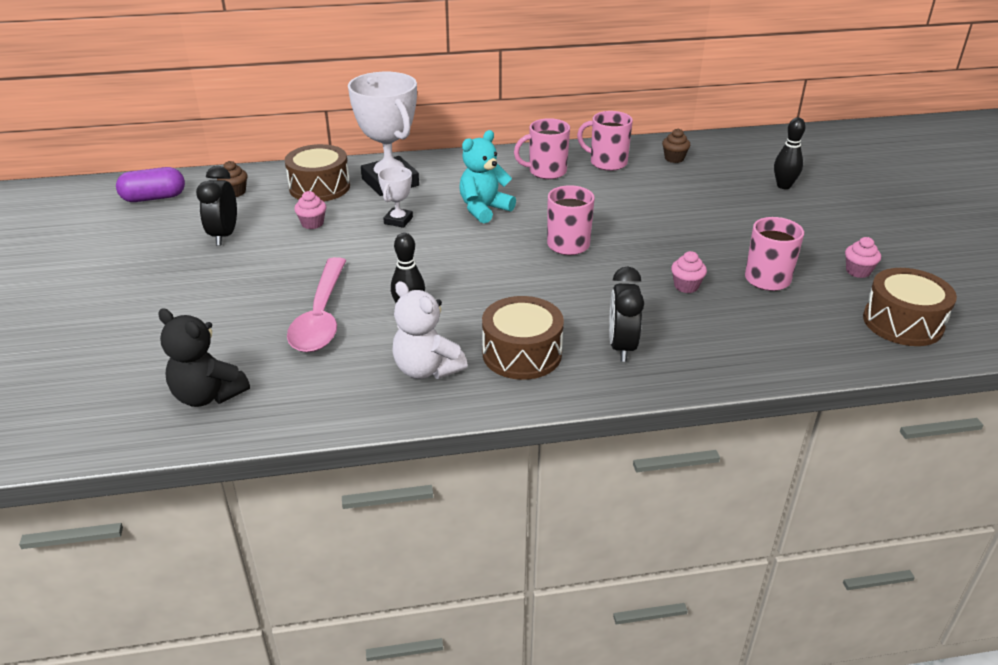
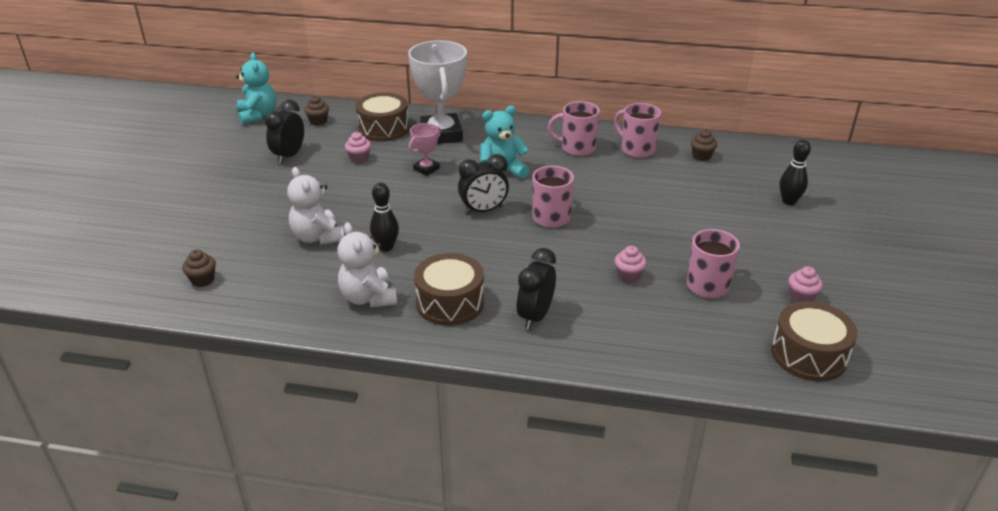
camera: 20 degrees right, 0 degrees up
purple capsule [116,167,185,202] -> turquoise teddy bear [236,53,276,125]
black teddy bear [158,309,250,407] -> brown cupcake [182,249,216,287]
pink spoon [287,257,346,353] -> white teddy bear [287,167,344,245]
white trophy [378,166,413,228] -> pink trophy [408,123,441,176]
none -> black clock [458,154,509,215]

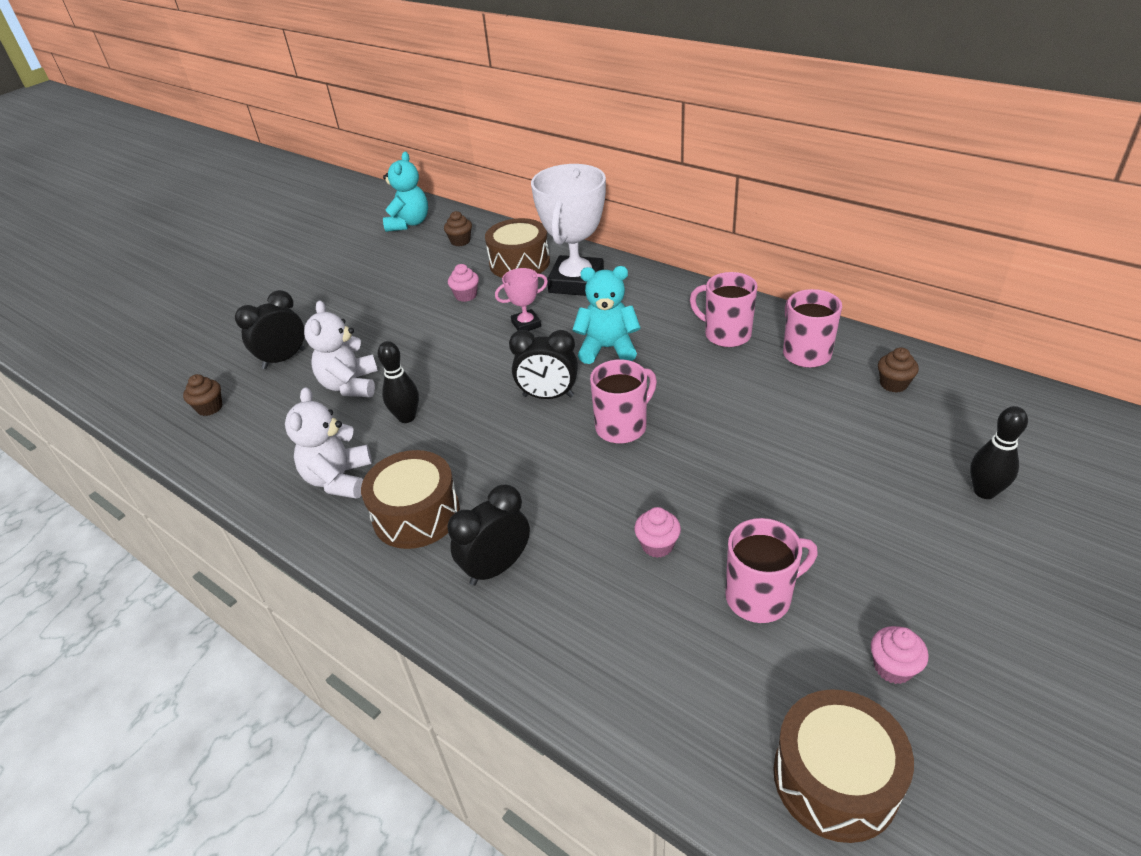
camera: 30 degrees right, 5 degrees up
black clock [265,100,304,164] -> black clock moved to [235,290,305,369]

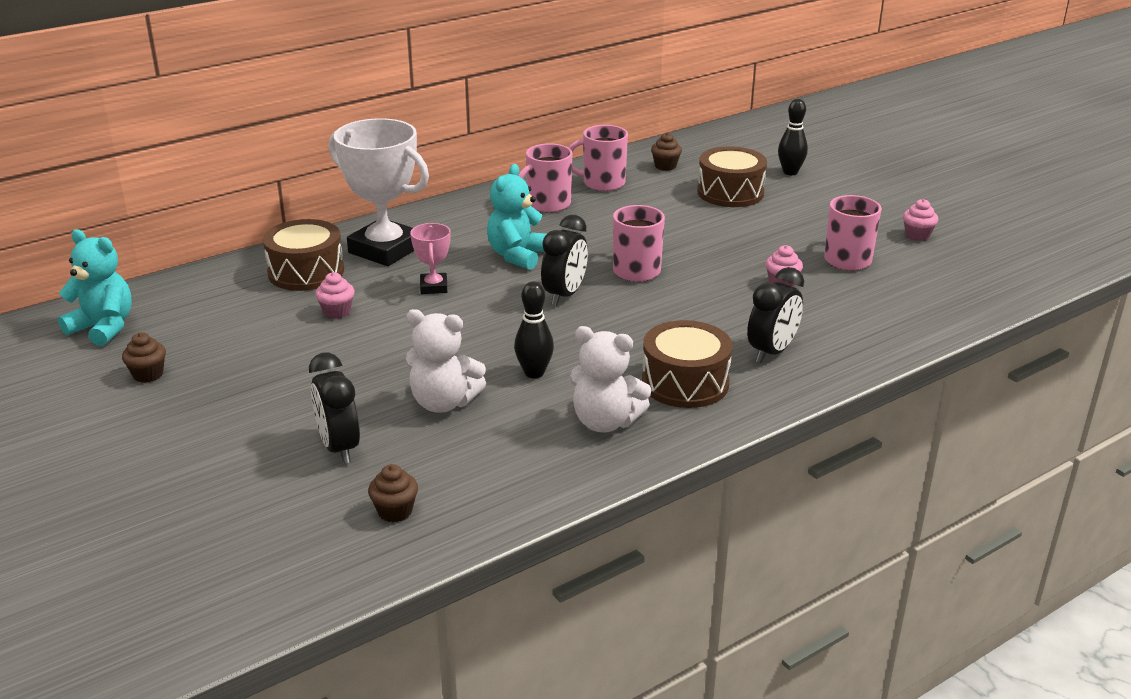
camera: 75 degrees left, 10 degrees down
brown cupcake [444,211,472,246] -> brown cupcake moved to [122,332,166,383]
black clock [447,485,530,586] -> black clock turned 120 degrees counterclockwise [747,267,804,363]
brown drum [773,689,914,843] -> brown drum moved to [697,146,767,207]

